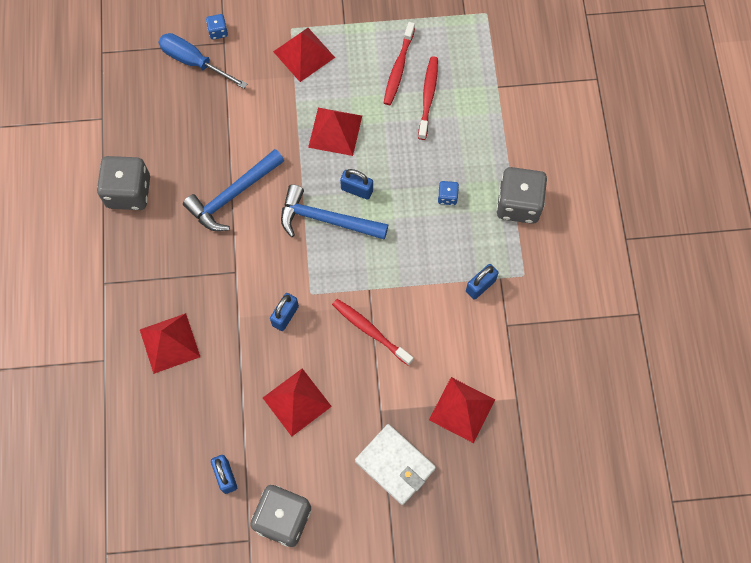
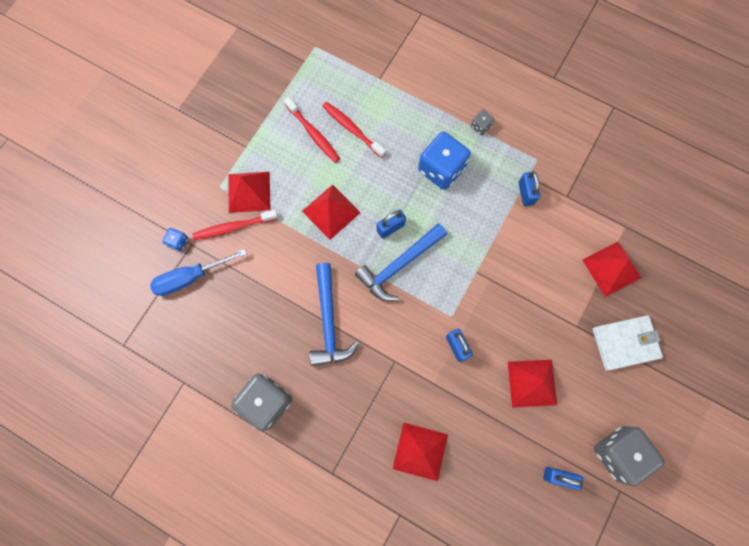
camera: 55 degrees left, 5 degrees up
red toothbrush [332,299,413,366] -> red toothbrush moved to [192,210,278,240]
blue dice [438,181,459,205] -> blue dice [418,132,471,190], size x2.23
grey dice [496,167,547,224] -> grey dice [471,110,494,135], size x0.45

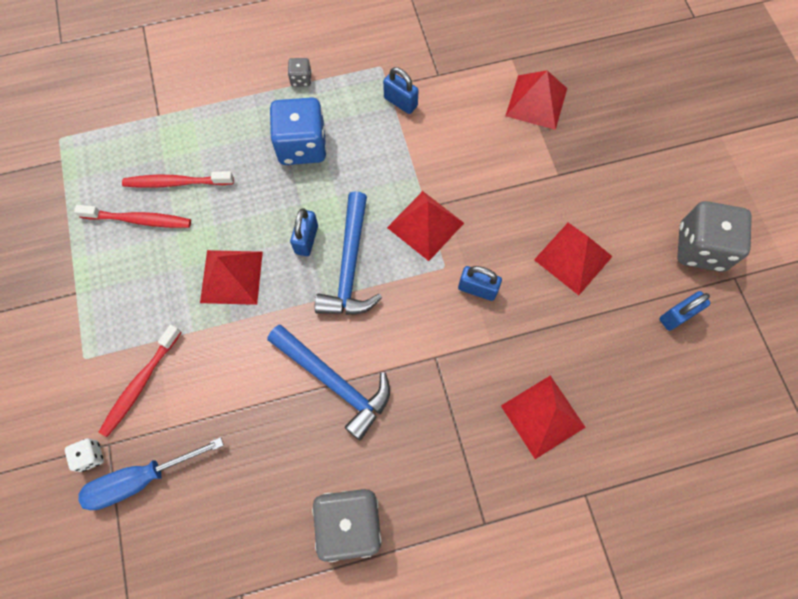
camera: 45 degrees left, 5 degrees down
blue screwdriver [150,249,247,296] -> blue screwdriver turned 45 degrees clockwise [78,437,224,510]
blue dice [162,228,188,252] -> white dice [65,438,104,472]
red pyramid [228,172,271,213] -> red pyramid moved to [387,191,464,261]
white wallet [592,315,663,371] -> none

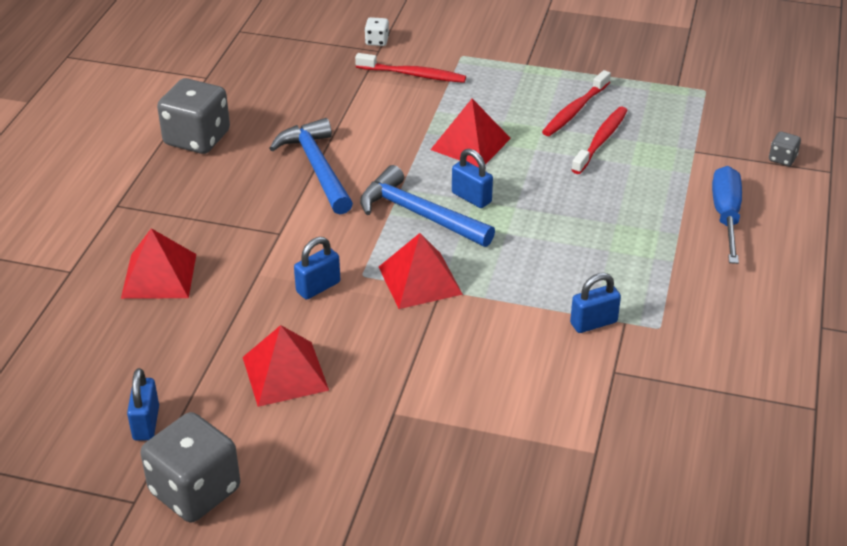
camera: 120 degrees right, 30 degrees down
blue screwdriver [78,437,224,510] -> blue screwdriver moved to [712,166,742,264]
red toothbrush [99,325,181,437] -> red toothbrush turned 135 degrees clockwise [355,53,466,83]
blue hammer [267,325,390,440] -> blue hammer turned 90 degrees clockwise [269,118,353,215]
blue dice [270,97,327,165] -> none
grey dice [288,58,312,87] -> grey dice moved to [769,131,801,166]
red pyramid [505,70,567,130] -> none

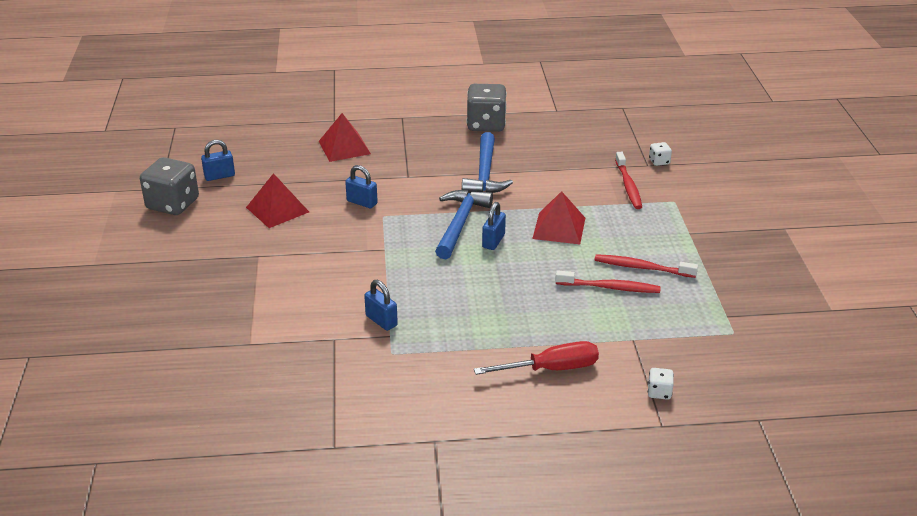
camera: 70 degrees right, 5 degrees down
blue hammer [269,118,353,215] -> blue hammer turned 135 degrees clockwise [462,132,513,193]
red pyramid [379,233,463,309] -> none
blue screwdriver [712,166,742,264] -> red screwdriver [474,341,599,375]
grey dice [769,131,801,166] -> white dice [648,368,674,400]

